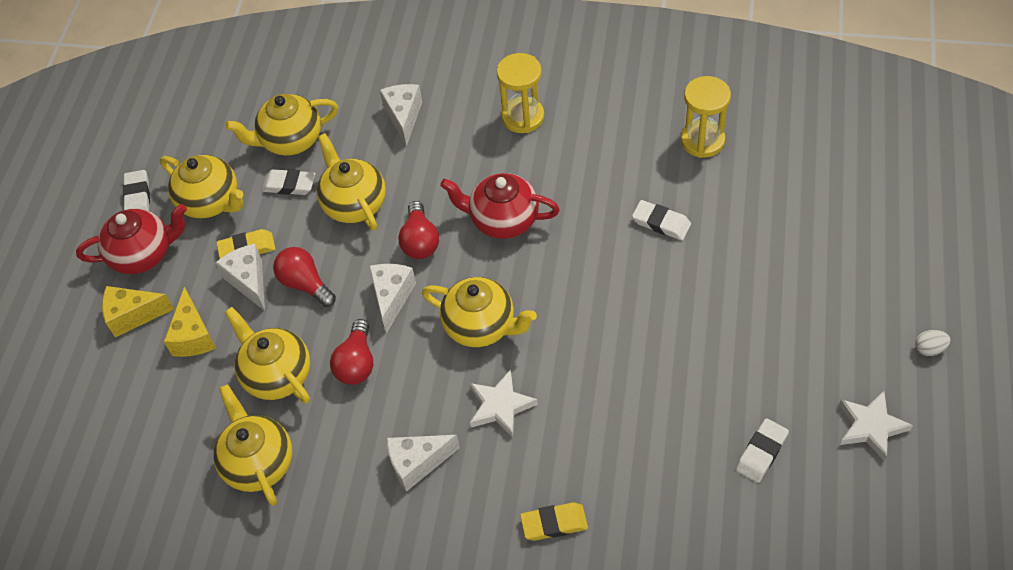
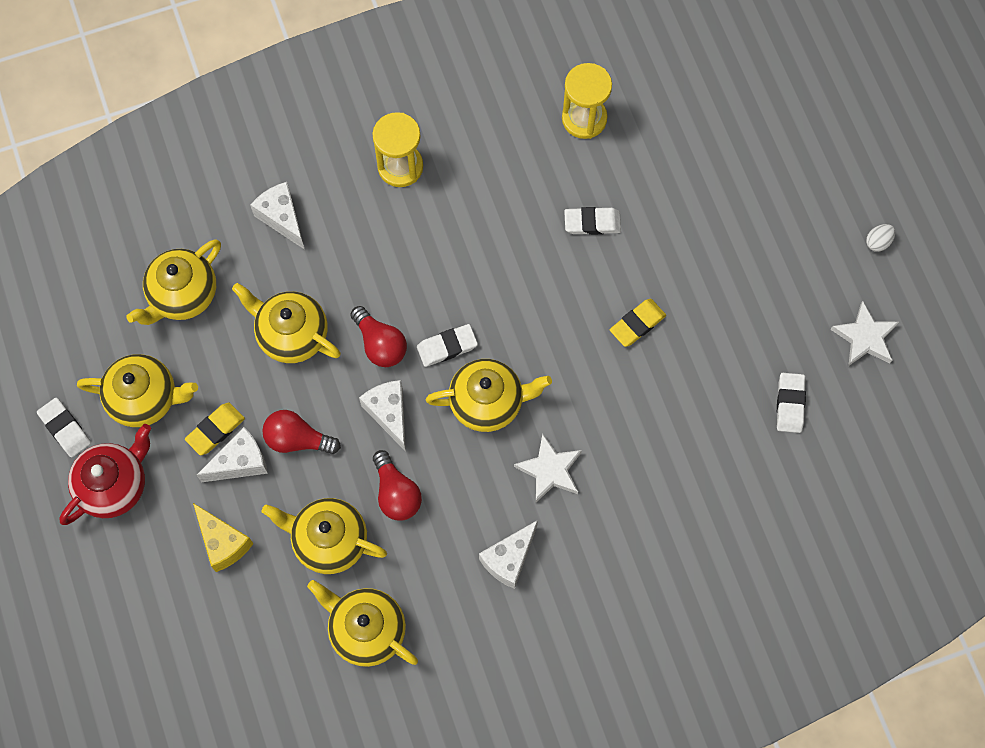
camera: 35 degrees left, 15 degrees up
yellow cheese [102,286,174,337] -> none
white cheese [215,244,265,311] -> white cheese turned 120 degrees clockwise [197,427,268,482]
white eraser [262,169,315,195] -> white eraser moved to [417,324,478,367]
red teapot [440,173,560,239] -> none
yellow eraser [520,502,588,541] -> yellow eraser moved to [610,299,666,347]

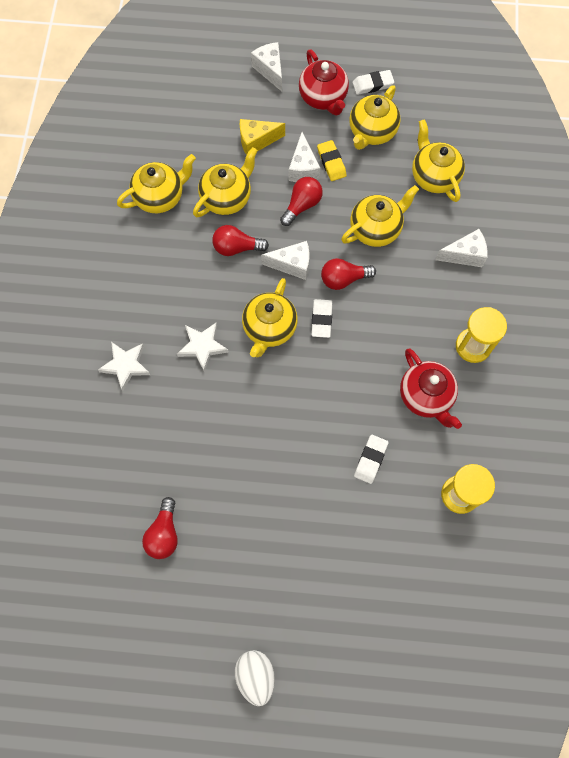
camera: 115 degrees right, 0 degrees up
white cheese [479,520,538,589] -> white cheese moved to [251,42,282,91]
yellow eraser [610,299,666,347] -> none
white eraser [777,373,806,433] -> red light bulb [142,497,178,559]
white star [830,301,899,366] -> white star moved to [98,342,150,391]
white egg [866,224,895,252] -> white egg [235,650,275,706], size x1.84
none -> red teapot [400,348,462,429]

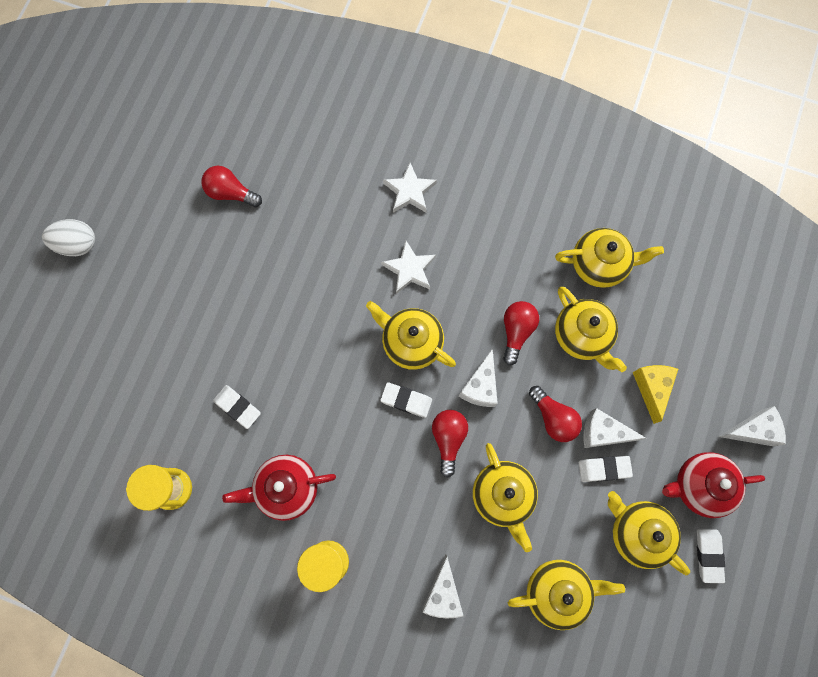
camera: 105 degrees right, 5 degrees up
yellow teapot [117,154,196,213] -> yellow teapot turned 75 degrees counterclockwise [555,228,664,288]
yellow eraser [317,140,347,181] -> white eraser [579,456,633,482]

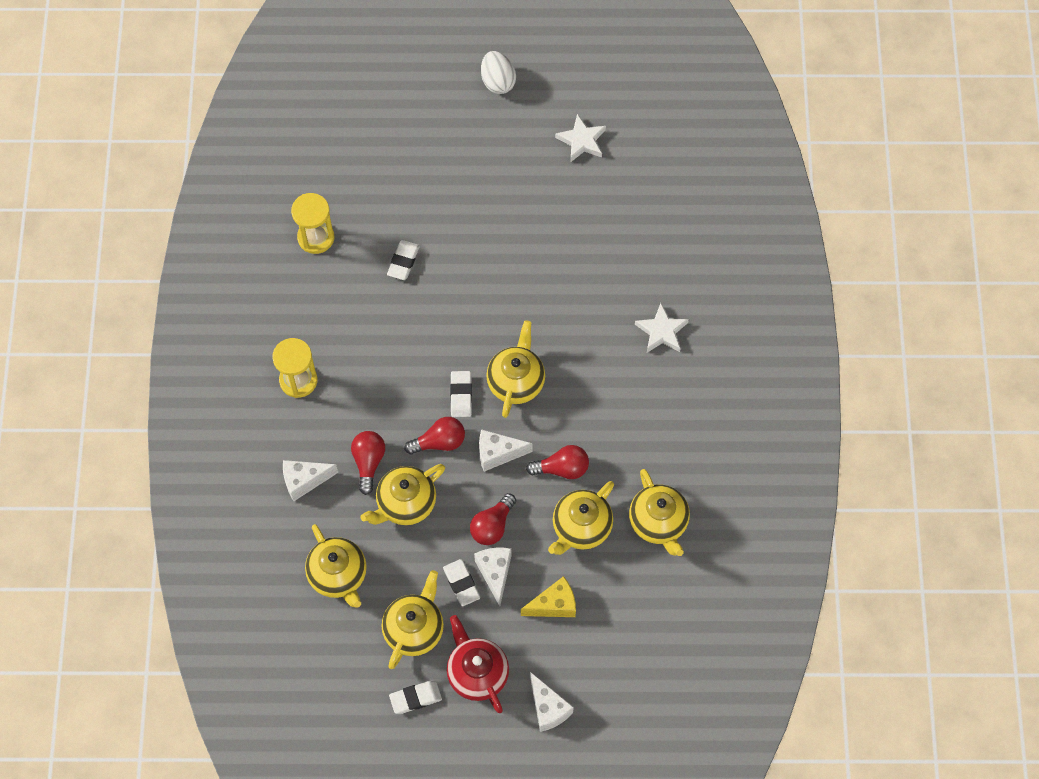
camera: 70 degrees right, 10 degrees down
red light bulb [201,166,262,207] -> red light bulb moved to [351,431,385,495]
red teapot [222,455,336,521] -> none
white star [381,241,436,294] -> white star moved to [555,114,606,162]

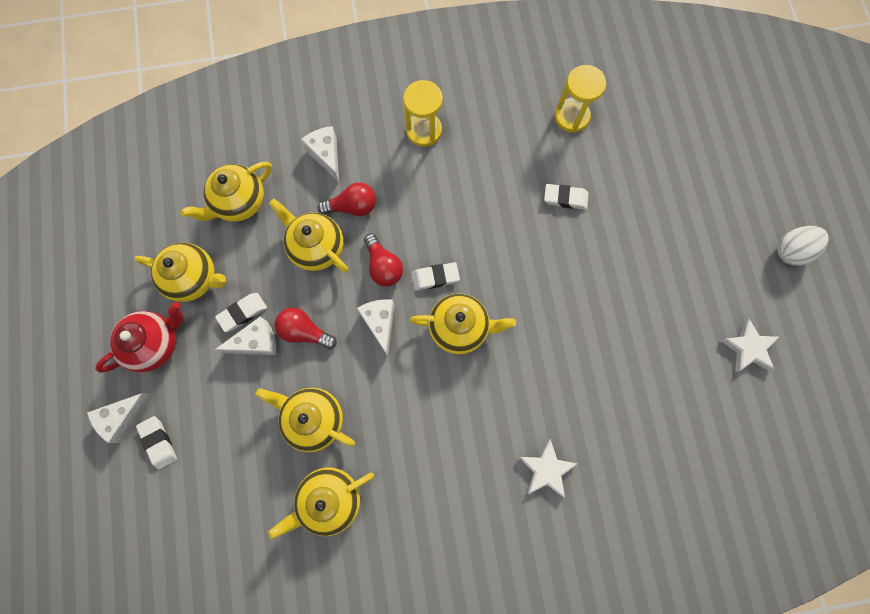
camera: 80 degrees right, 10 degrees up
white eraser [389,681,442,714] -> white eraser moved to [136,416,177,469]
yellow cheese [521,576,576,617] -> none
red light bulb [526,445,589,479] -> none

